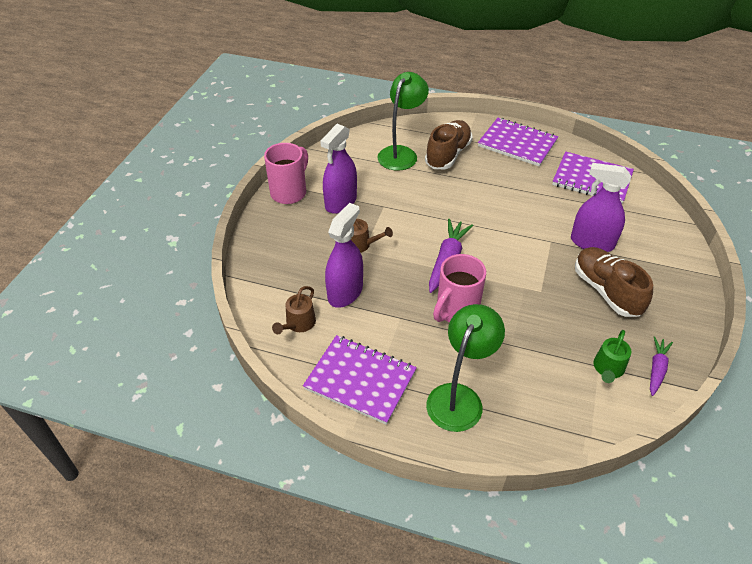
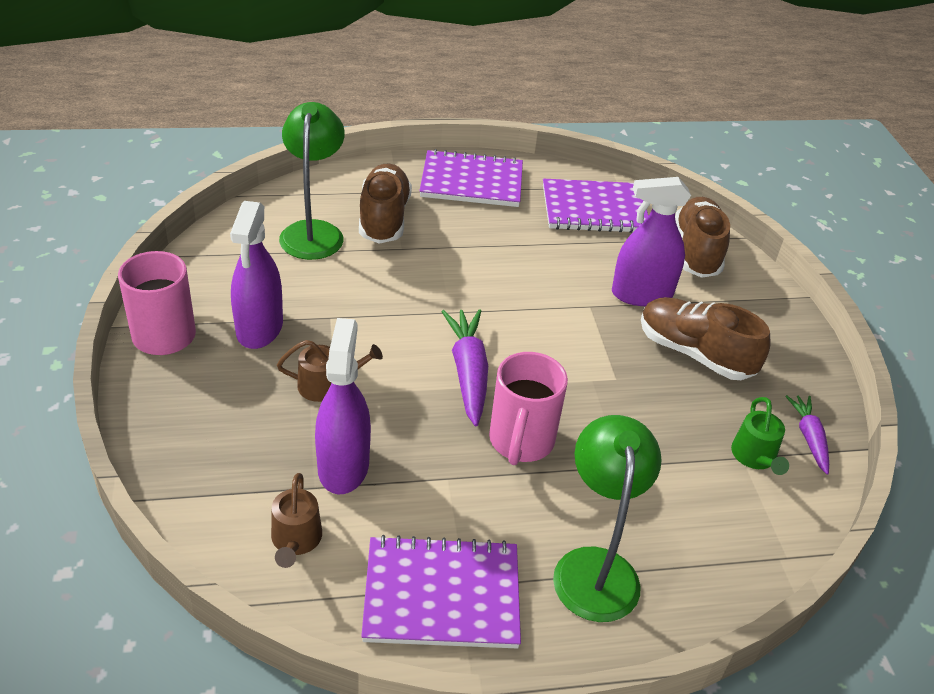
camera: 30 degrees left, 5 degrees down
none -> brown shoe [675,197,730,278]

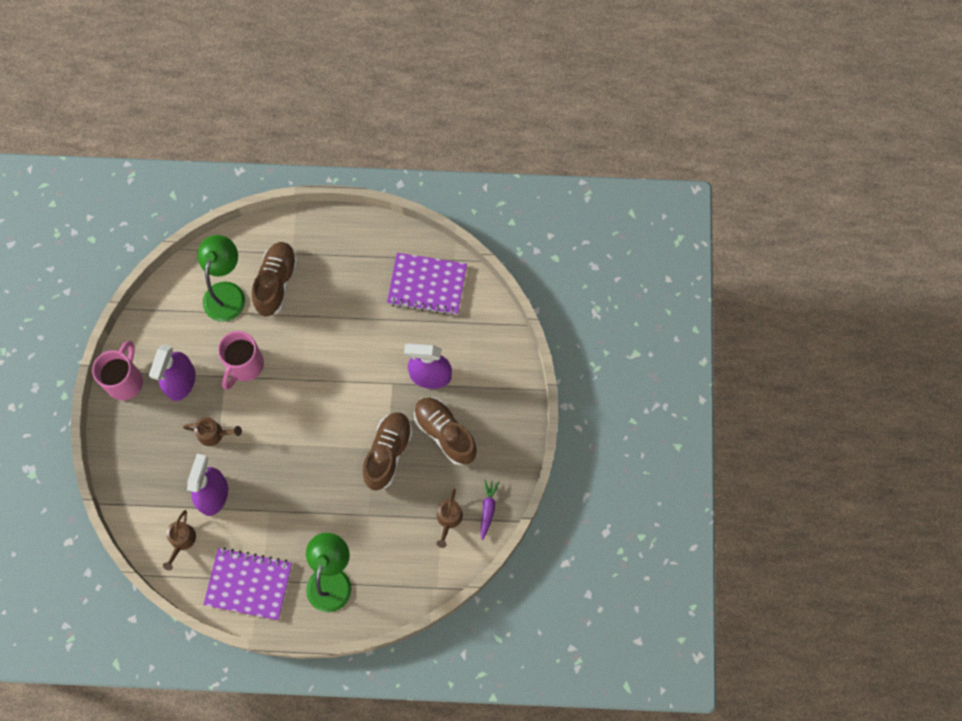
camera: 15 degrees right, 30 degrees up
purple notebook [419,149,523,207] -> none
purple carrot [441,309,488,426] -> none
pink mug [489,352,568,465] -> pink mug moved to [218,331,264,390]
brown shoe [675,197,730,278] -> brown shoe moved to [362,412,413,490]
green watering can [731,397,789,475] -> brown watering can [437,489,463,548]

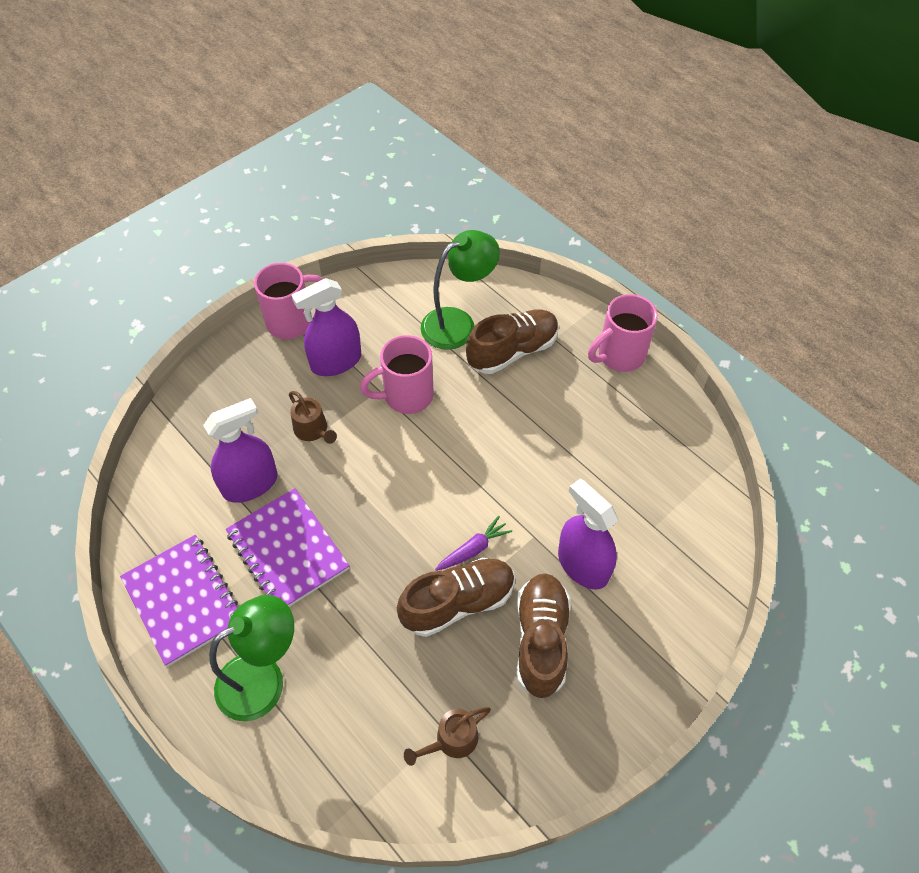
camera: 45 degrees right, 15 degrees down
brown watering can [163,510,196,570] -> none
purple notebook [387,253,467,316] -> purple notebook moved to [226,488,350,607]
purple carrot [480,479,500,540] -> purple carrot moved to [435,516,512,571]
none -> pink mug [588,294,658,372]

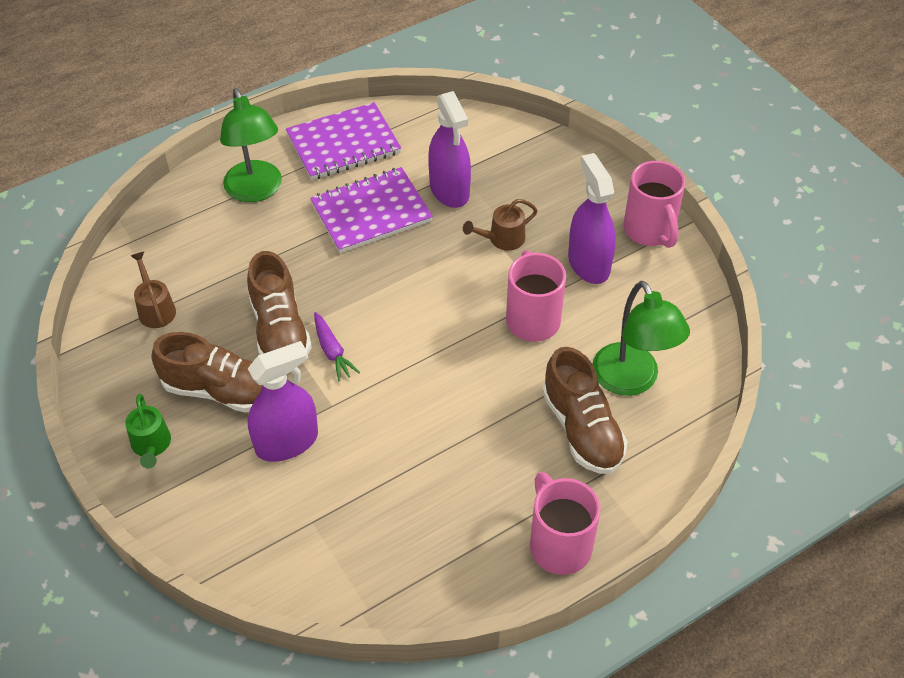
camera: 100 degrees right, 5 degrees down
none -> green watering can [125,394,171,469]

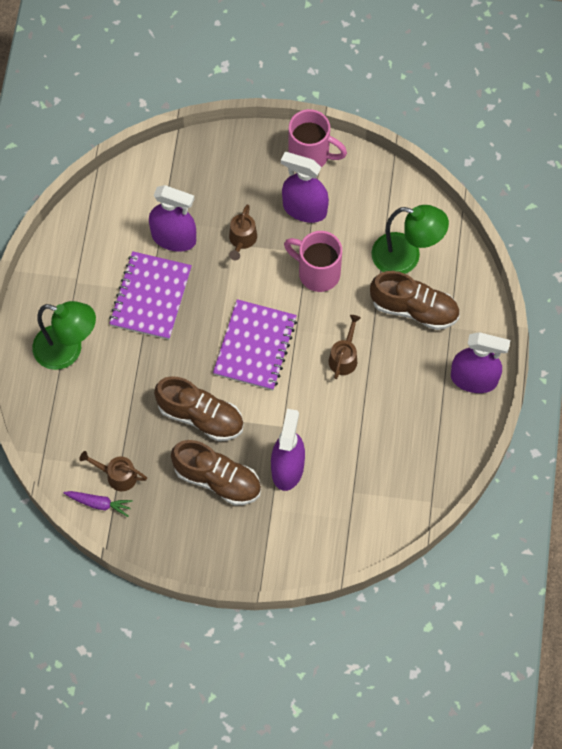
camera: 50 degrees left, 15 degrees up
green watering can [125,394,171,469] -> none
brown shoe [151,332,262,413] -> brown shoe turned 60 degrees clockwise [171,440,261,506]
purple notebook [286,102,401,180] -> purple notebook moved to [213,299,297,390]
purple carrot [314,312,360,381] -> purple carrot moved to [64,491,133,517]
pink mug [530,472,601,575] -> purple spray bottle [451,332,510,393]
none -> brown watering can [329,315,361,379]

